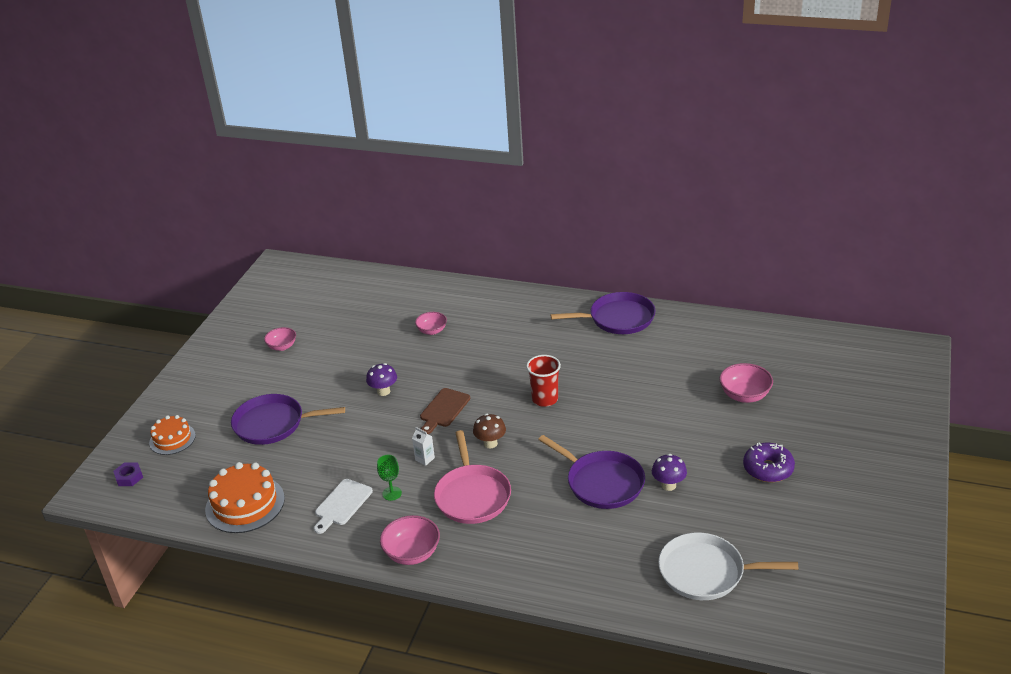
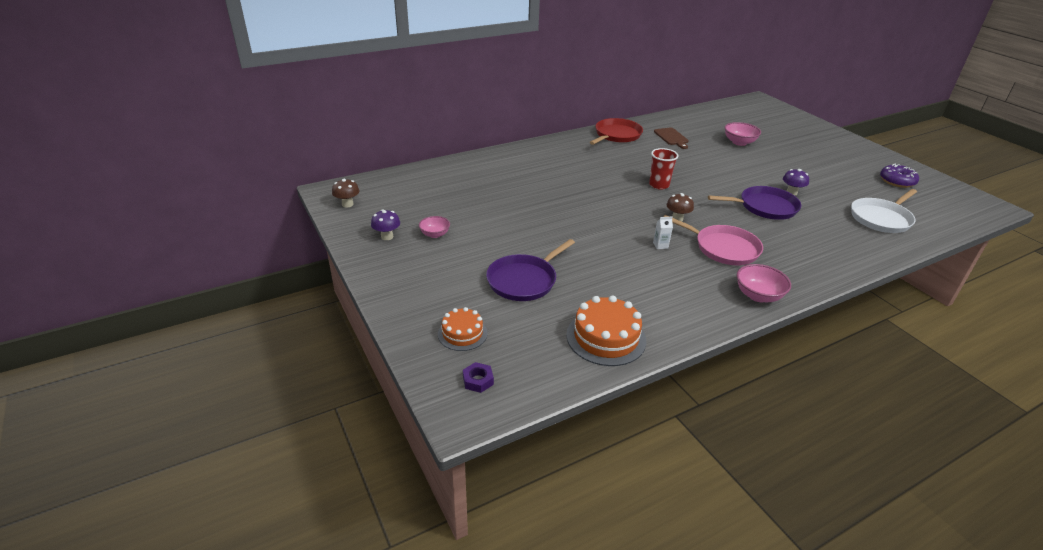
camera: 50 degrees left, 0 degrees up
white cutting board [314,479,373,534] -> none
purple mushroom [366,363,397,396] -> purple mushroom moved to [371,209,400,240]
green goblet [377,455,402,501] -> none
pink bowl [415,312,447,335] -> none
brown cutting board [420,388,470,434] -> brown cutting board moved to [654,127,689,149]
purple pan [551,292,655,334] -> red pan [590,118,643,145]
purple donut [743,442,795,482] -> purple donut moved to [880,164,919,188]
none -> brown mushroom [332,179,359,208]

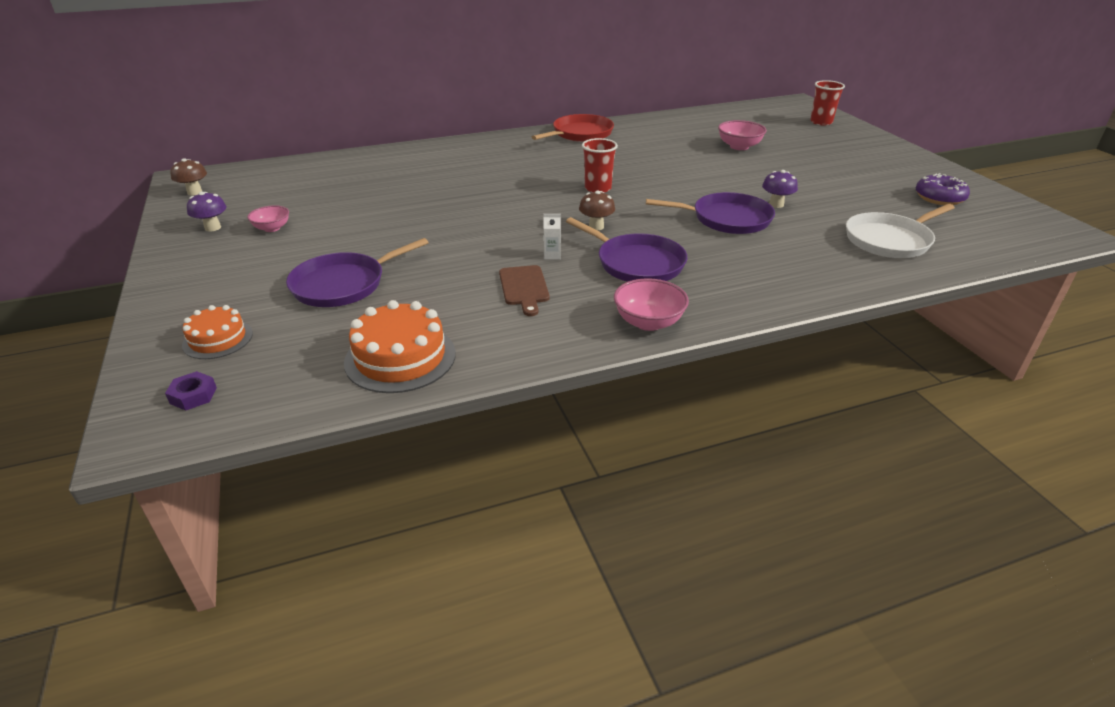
camera: 10 degrees right, 0 degrees up
brown cutting board [654,127,689,149] -> brown cutting board moved to [499,265,550,316]
pink pan [663,215,763,265] -> purple pan [566,217,687,282]
none -> red cup [810,80,845,126]

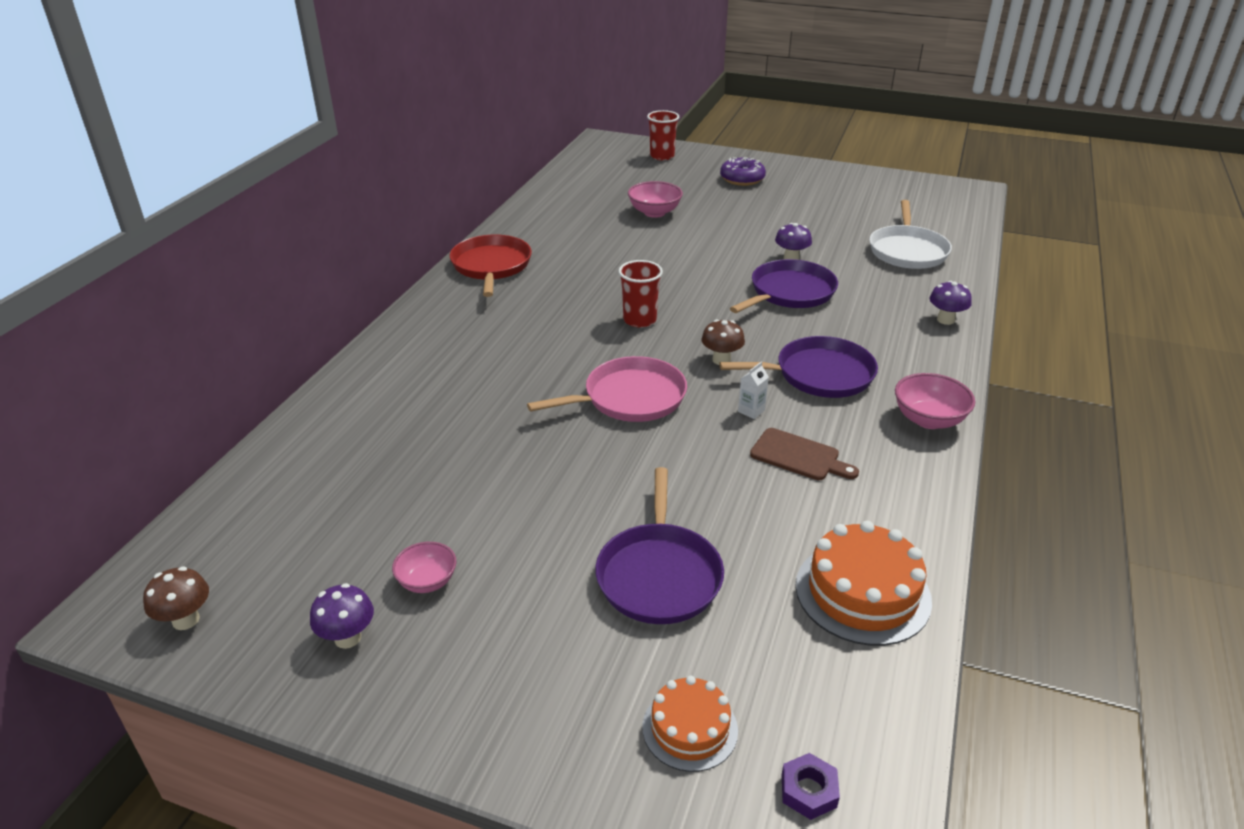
camera: 50 degrees left, 0 degrees up
purple donut [916,173,970,205] -> purple donut moved to [720,157,766,186]
none -> pink pan [527,356,687,422]
none -> purple mushroom [929,281,972,325]

